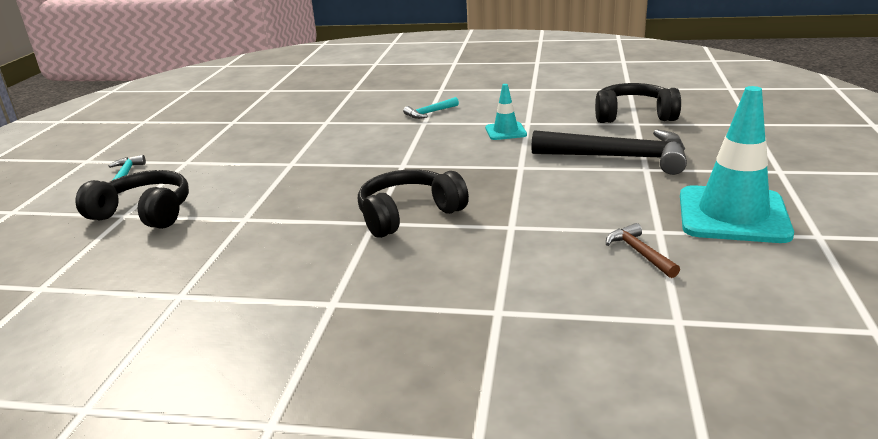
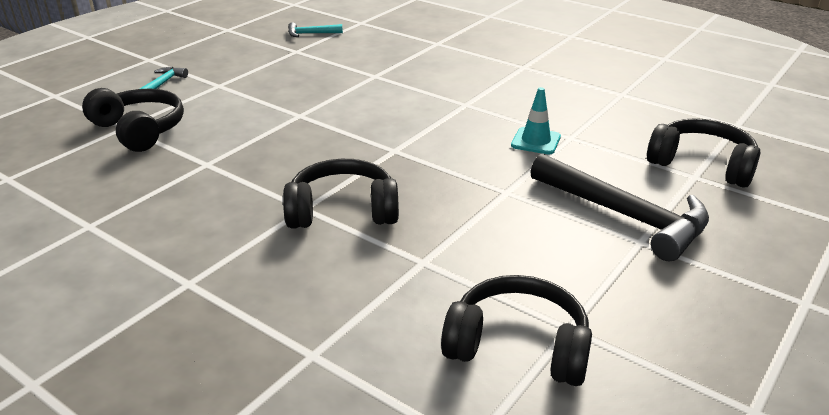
camera: 25 degrees right, 5 degrees up
turquoise hammer [403,97,459,119] -> turquoise hammer moved to [288,22,343,37]
brown hammer [606,223,680,278] -> black headphones [441,275,592,386]
turquoise traffic cone [680,86,794,243] -> none

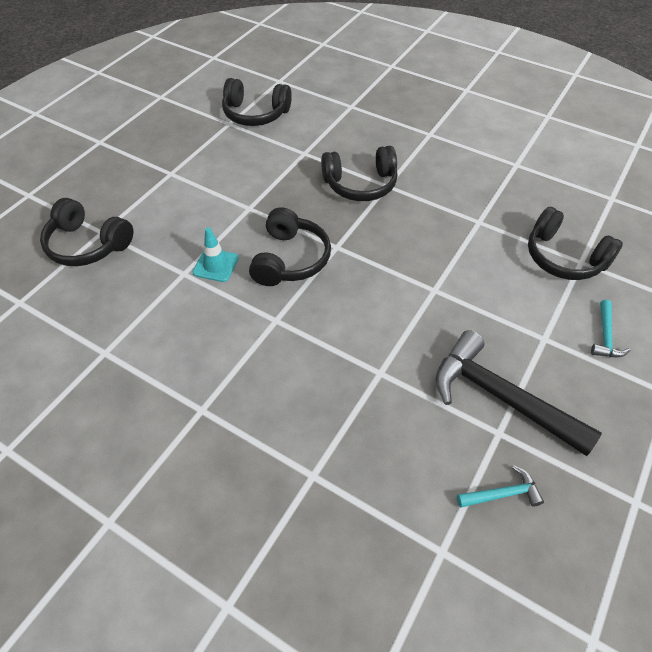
camera: 175 degrees right, 20 degrees up
black hammer [530,153,709,261] -> black hammer moved to [436,330,602,456]
none -> black headphones [249,207,331,286]

